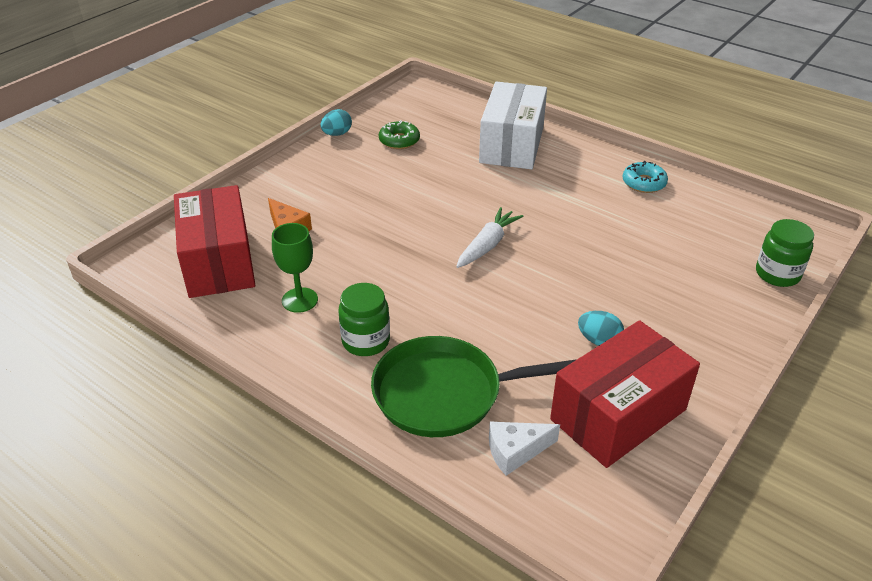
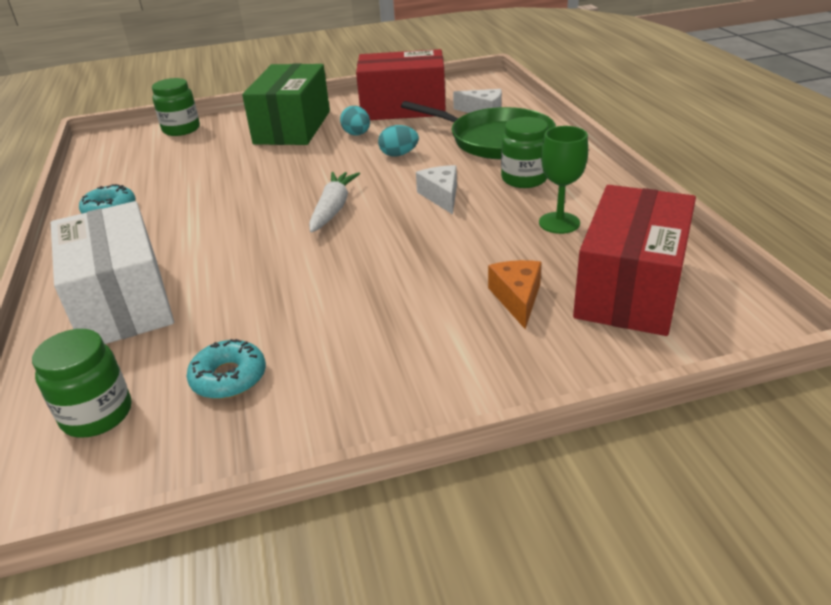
camera: 140 degrees left, 5 degrees down
turquoise egg [320,109,352,136] -> turquoise egg moved to [378,125,419,157]
green donut [379,120,420,149] -> turquoise donut [187,339,266,399]
white carrot [456,207,524,268] -> white carrot turned 120 degrees clockwise [309,172,360,233]
white box [479,81,547,169] -> white box turned 75 degrees counterclockwise [51,201,174,344]
none -> green jar [32,329,131,438]
none -> green box [242,64,330,145]
none -> white cheese [416,165,457,215]

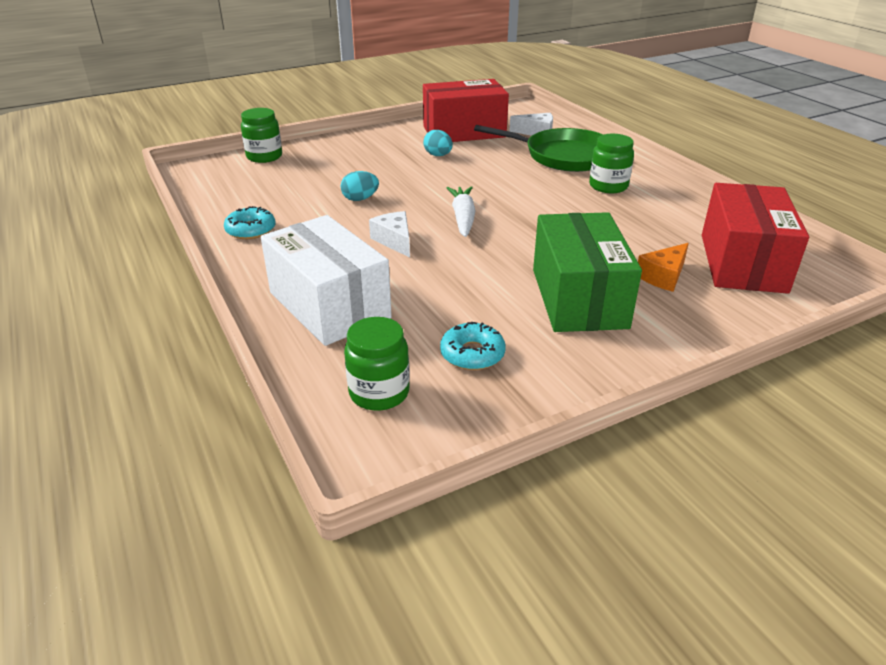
camera: 15 degrees left, 0 degrees up
green box [242,64,330,145] -> green box moved to [533,212,642,332]
turquoise egg [378,125,419,157] -> turquoise egg moved to [341,171,379,201]
white cheese [416,165,457,215] -> white cheese moved to [369,211,410,258]
orange cheese [488,260,542,329] -> orange cheese turned 120 degrees counterclockwise [638,243,689,292]
green goblet [539,126,588,234] -> none

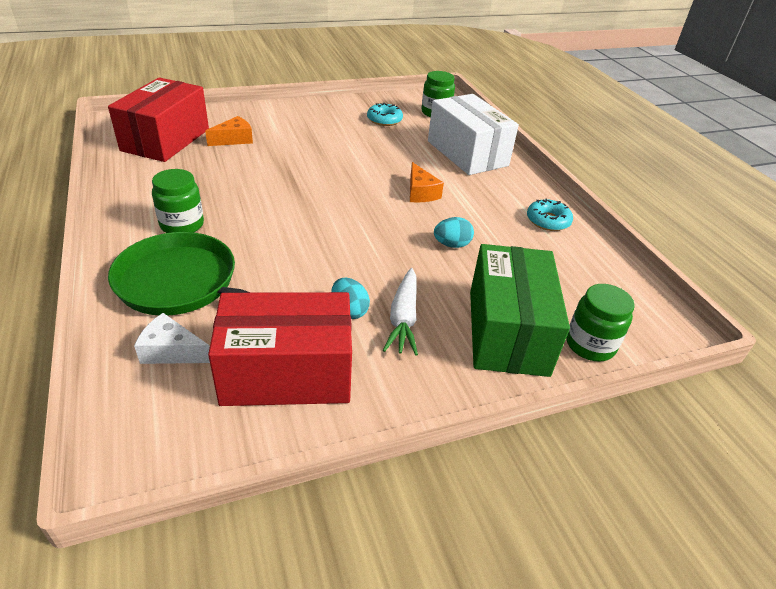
camera: 175 degrees left, 5 degrees up
white cheese [369,211,410,258] -> orange cheese [410,162,444,202]
white carrot [447,186,476,237] -> white carrot moved to [383,268,418,356]
green box [533,212,642,332] -> green box moved to [470,244,570,377]

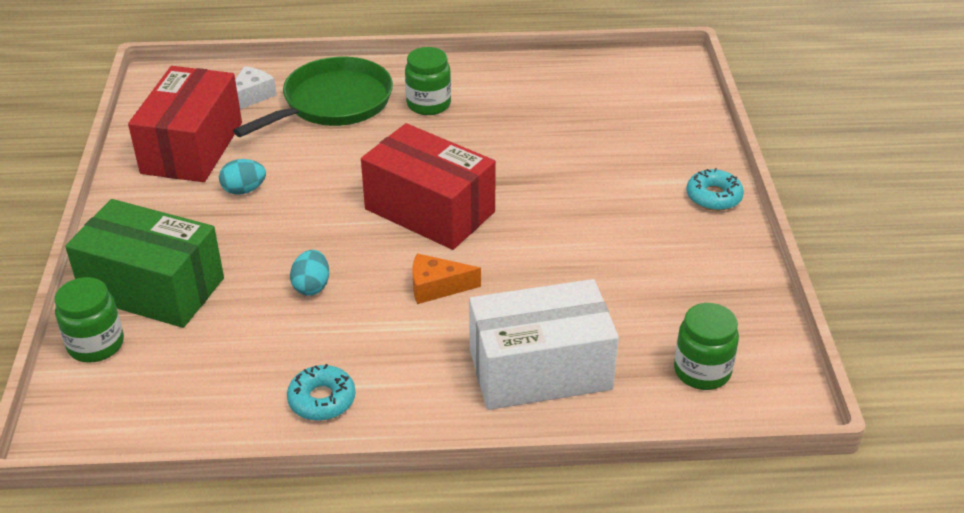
camera: 110 degrees right, 0 degrees up
red box [108,77,209,162] -> red box moved to [361,123,496,250]
orange cheese [205,116,253,146] -> none
turquoise donut [367,103,403,126] -> turquoise donut moved to [686,168,744,211]
white carrot [383,268,418,356] -> none

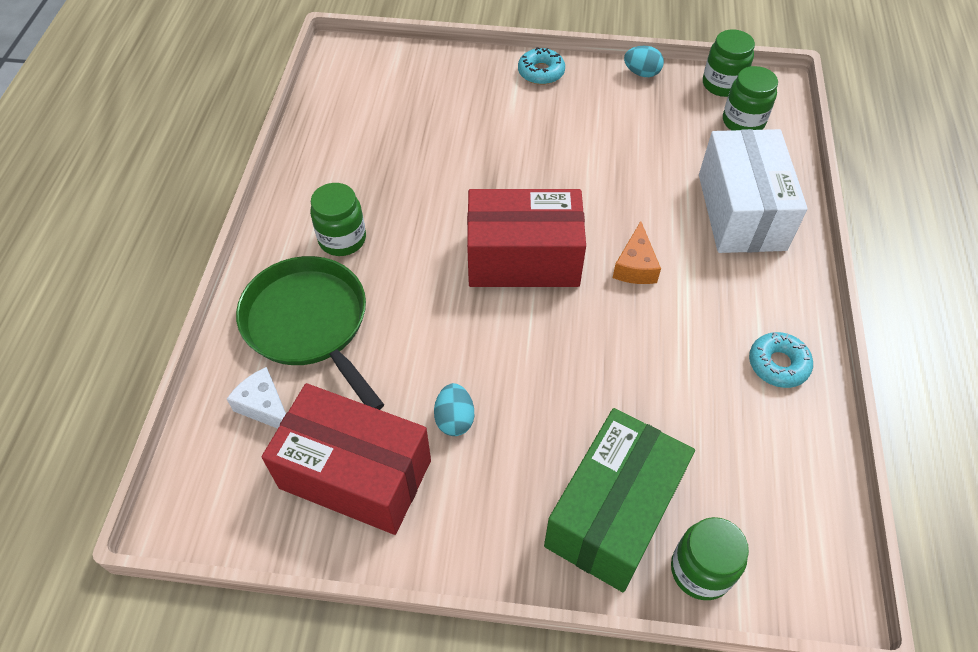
camera: 80 degrees left, 15 degrees up
turquoise egg [290,250,329,296] -> turquoise egg moved to [624,46,664,77]
red box [361,123,496,250] -> red box turned 45 degrees clockwise [467,189,586,287]
none -> green jar [703,30,755,97]

